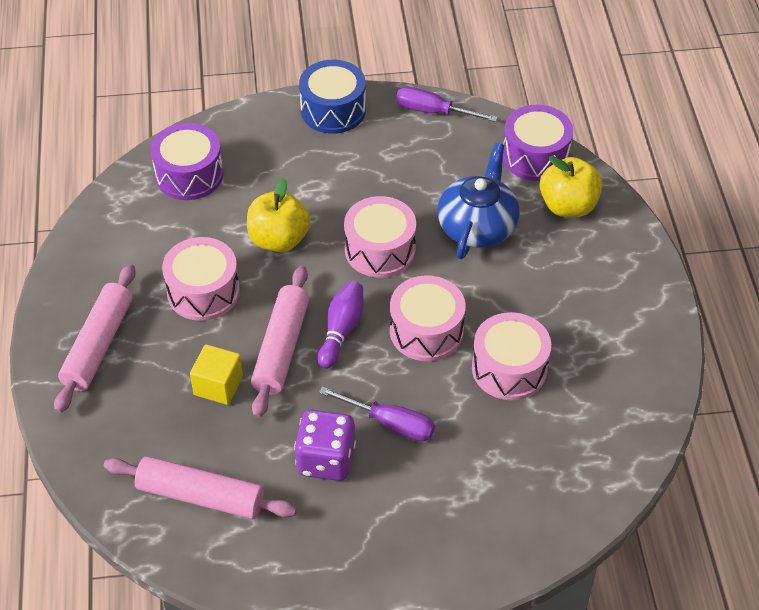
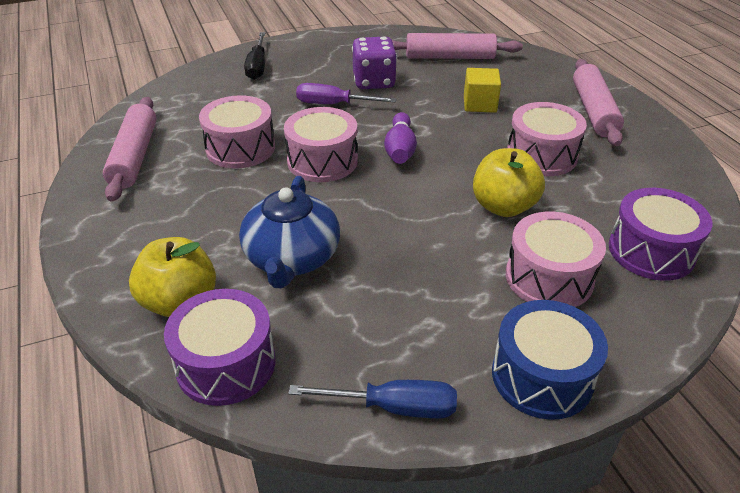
camera: 165 degrees right, 10 degrees down
pink rolling pin [251,266,309,418] -> pink rolling pin moved to [103,97,157,202]
pink drum [344,196,416,278] -> pink drum moved to [506,212,606,307]
purple screwdriver [396,87,498,122] -> blue screwdriver [288,380,457,418]
none -> black screwdriver [244,32,265,80]

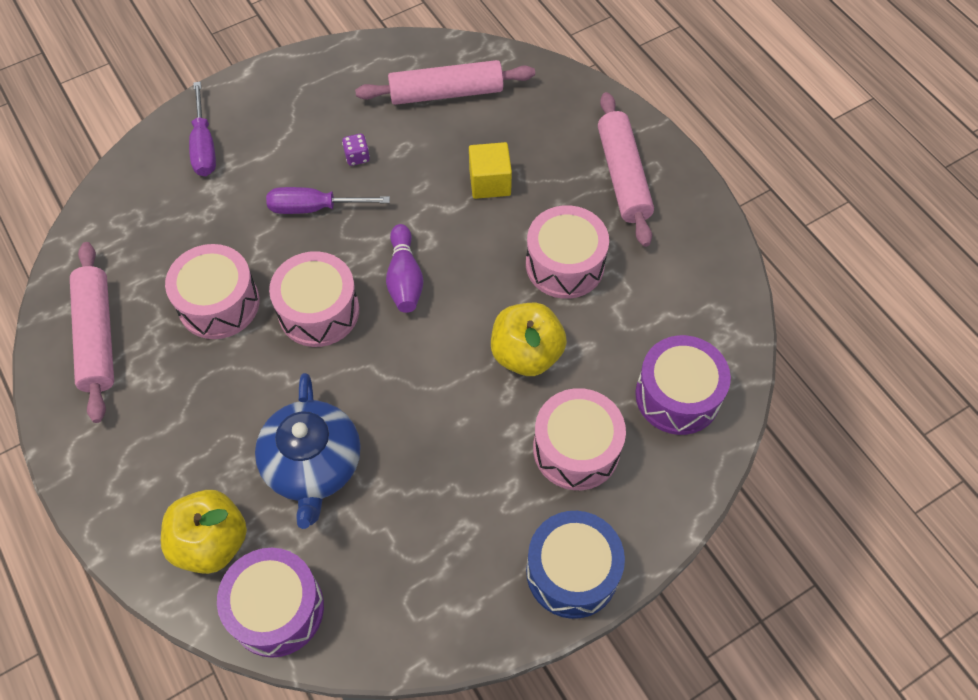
camera: 10 degrees left, 20 degrees up
black screwdriver [244,32,265,80] -> purple screwdriver [189,82,216,176]
blue screwdriver [288,380,457,418] -> none
purple dice [352,37,397,89] -> purple dice [342,134,370,166], size x0.46

